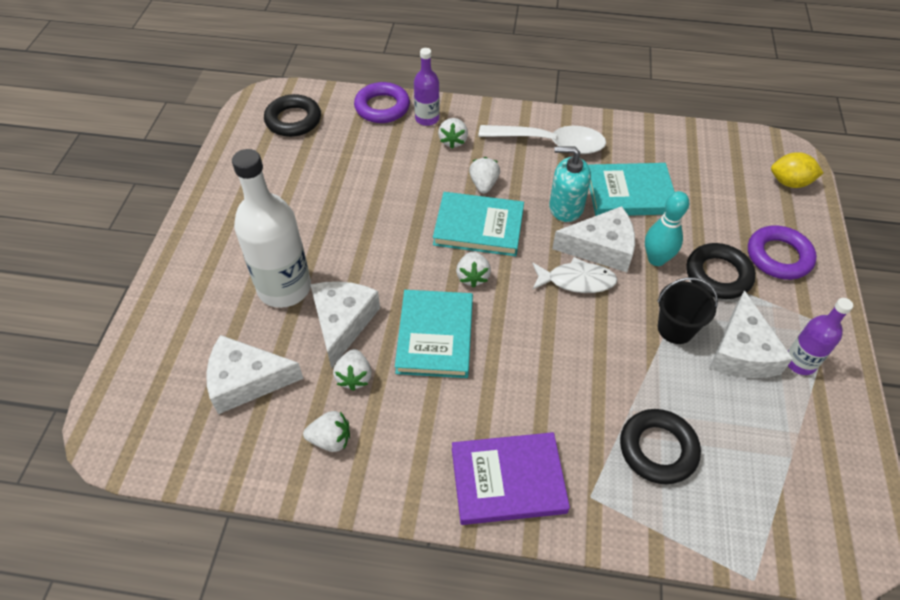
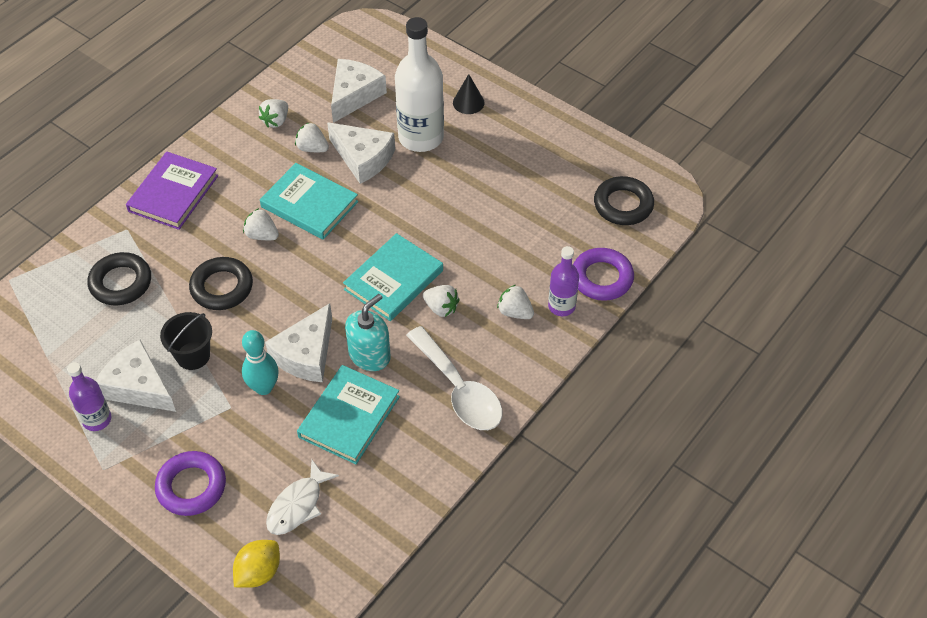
camera: 120 degrees right, 0 degrees up
white strawberry [456,251,491,288] -> white strawberry moved to [243,208,279,240]
white spoon [478,125,606,154] -> white spoon turned 75 degrees counterclockwise [406,326,502,430]
white fish [532,257,618,293] -> white fish moved to [266,460,339,535]
black ring [687,243,756,299] -> black ring moved to [189,257,253,310]
none -> black cone [453,74,485,114]

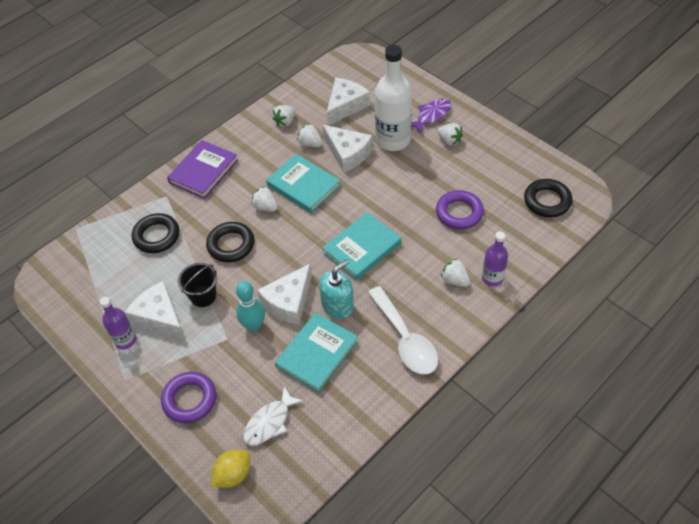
camera: 10 degrees right, 0 degrees up
white strawberry [423,285,460,317] -> white strawberry moved to [437,123,463,146]
black cone [453,74,485,114] -> purple fish [411,98,451,134]
purple ring [573,248,634,301] -> purple ring moved to [436,190,484,229]

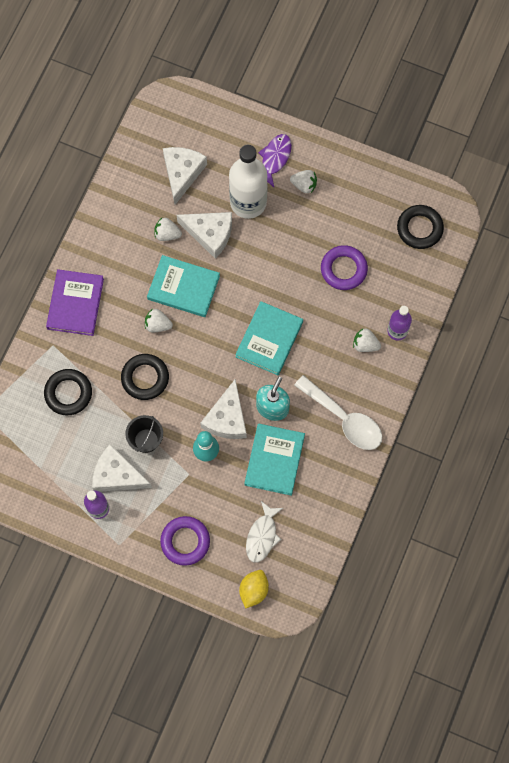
camera: 25 degrees left, 20 degrees up
white strawberry [272,105,295,127] -> none

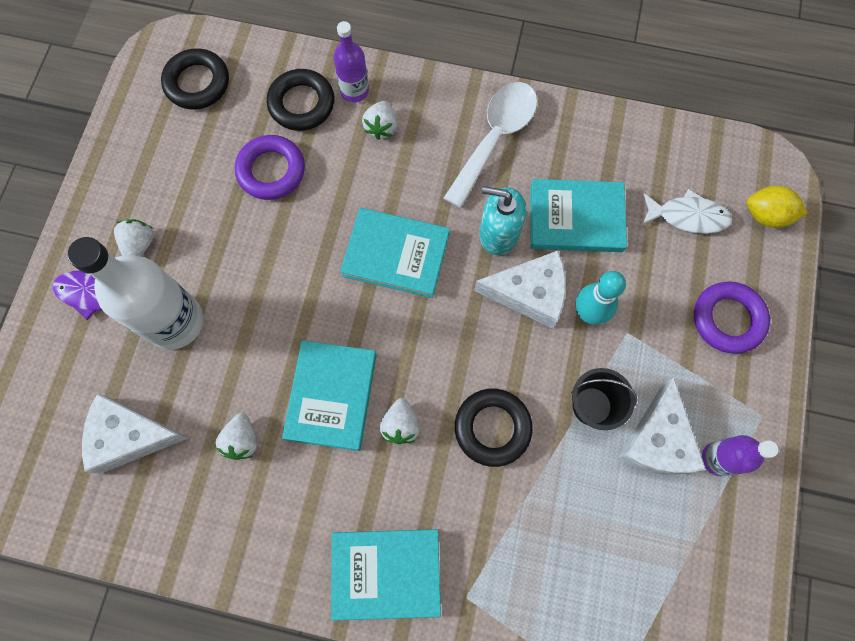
camera: 100 degrees left, 0 degrees up
black ring [44,369,92,415] -> black ring moved to [267,69,334,131]
purple book [46,269,104,336] -> turquoise book [331,529,441,621]
white cheese [177,212,232,259] -> none

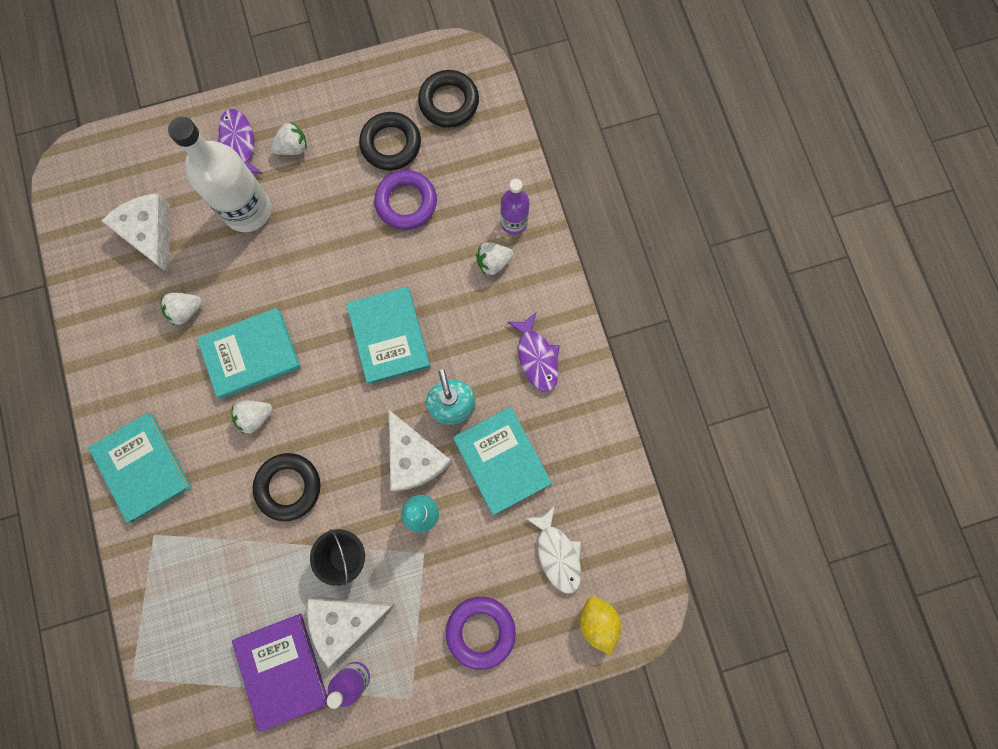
camera: 60 degrees right, 5 degrees up
black ring [267,69,334,131] -> black ring moved to [359,112,421,170]
white spoon [443,82,537,208] -> purple fish [507,313,560,392]
none -> purple book [232,613,328,732]

